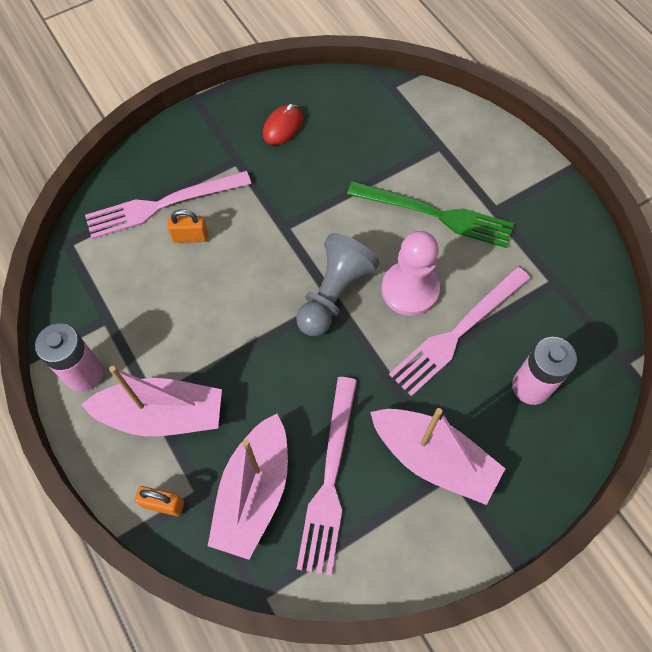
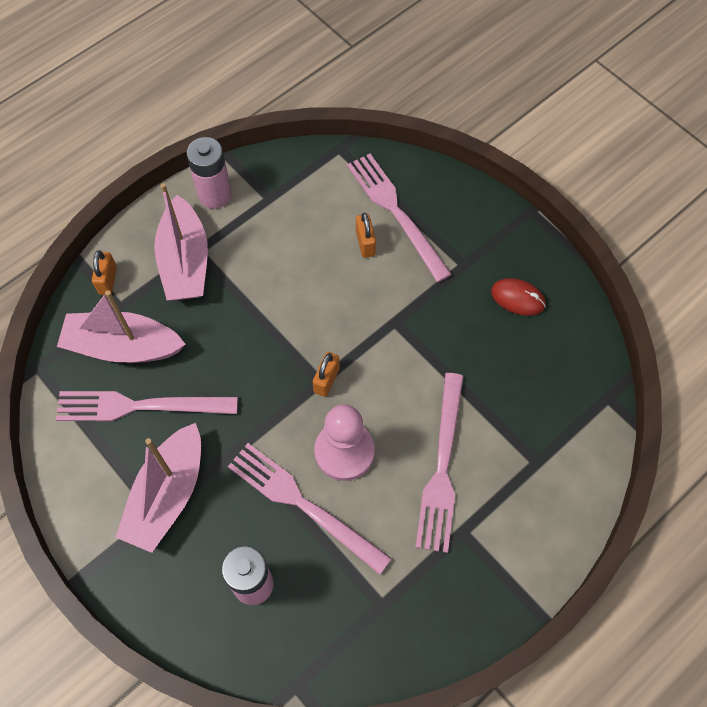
camera: 80 degrees right, 0 degrees up
grey pawn [296,233,380,336] -> orange padlock [313,352,340,397]
green fork [347,181,514,248] -> pink fork [415,373,464,553]

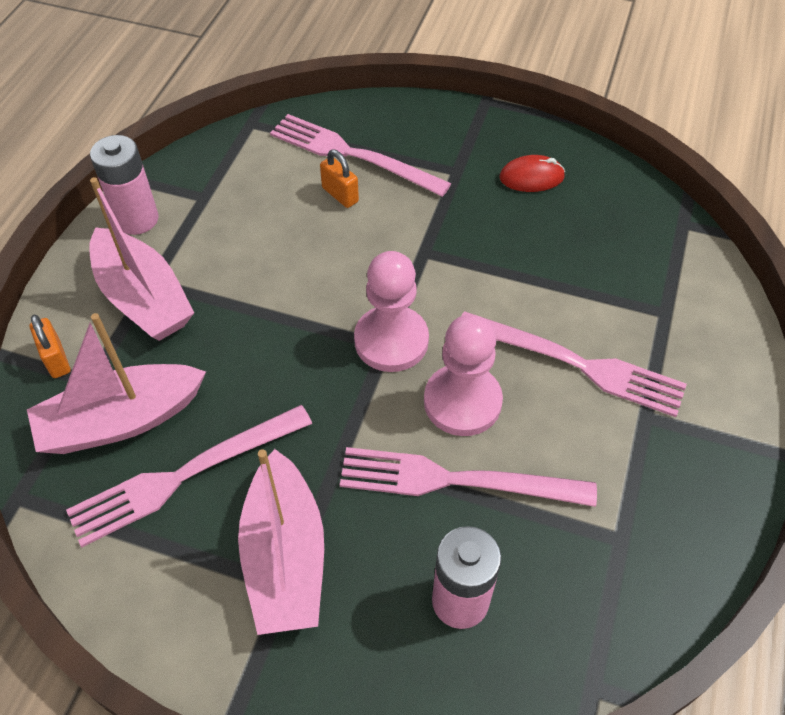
camera: 30 degrees left, 10 degrees down
orange padlock [313,352,340,397] -> pink pawn [354,251,429,372]
pink fork [415,373,464,553] -> pink fork turned 45 degrees counterclockwise [461,311,687,417]

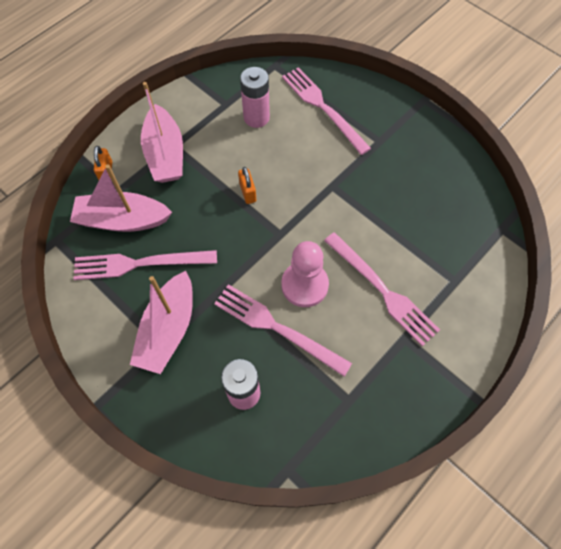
camera: 25 degrees right, 10 degrees up
pink battery [90,135,158,235] -> pink battery moved to [240,67,270,128]
orange padlock [320,150,359,208] -> orange padlock moved to [238,167,256,204]
pink pawn [354,251,429,372] -> none
red mouse [500,155,565,192] -> none

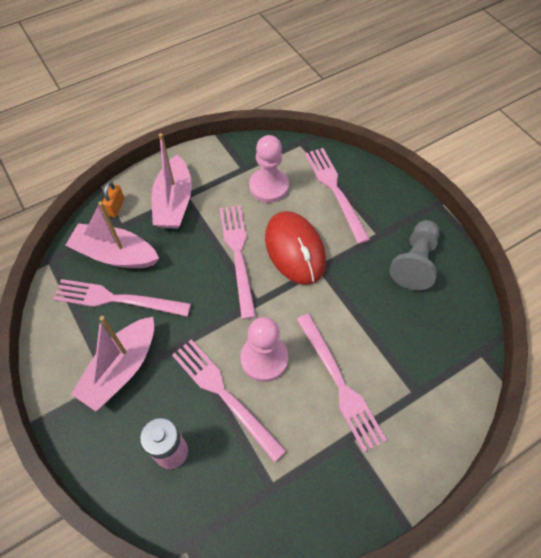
camera: 15 degrees right, 5 degrees down
orange padlock [238,167,256,204] -> pink fork [220,205,256,319]
pink battery [240,67,270,128] -> pink pawn [249,135,289,203]
none -> red mouse [265,211,326,285]
none -> grey pawn [390,220,440,290]

